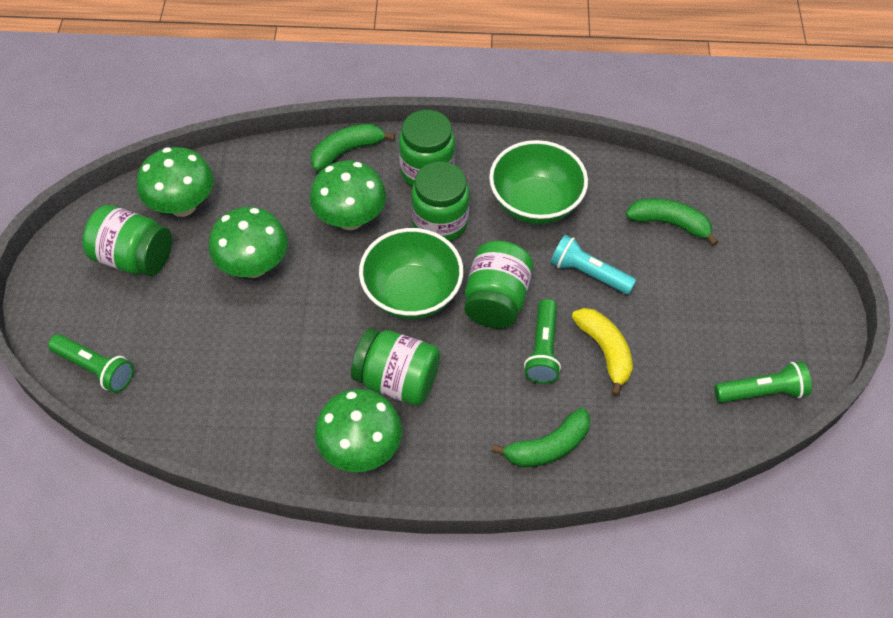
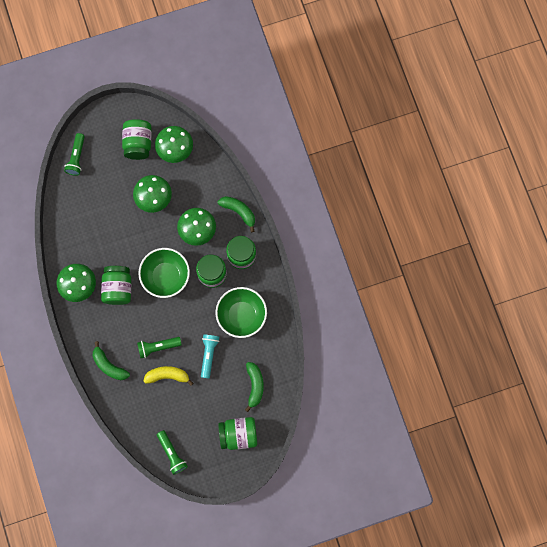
camera: 70 degrees right, 20 degrees up
green jar [464,241,533,328] -> green jar moved to [218,417,257,450]
yellow banana [572,308,633,396] -> yellow banana turned 135 degrees counterclockwise [144,366,193,386]

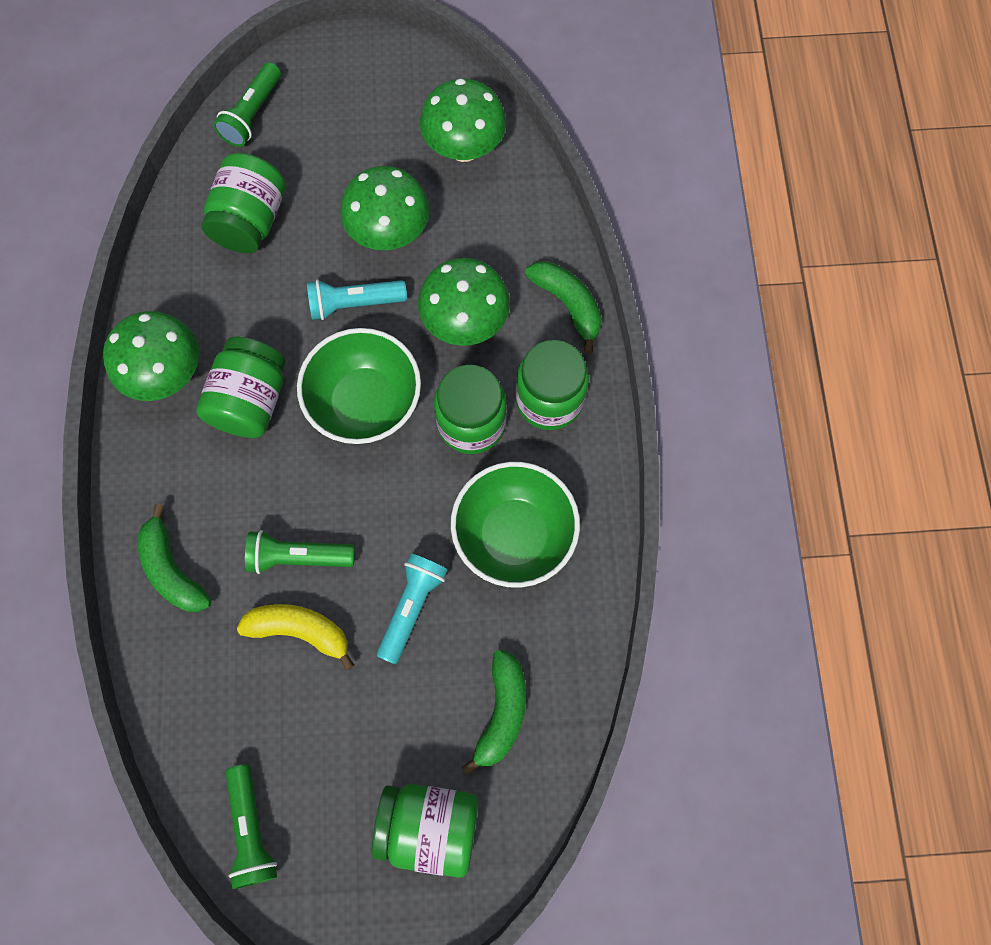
camera: 15 degrees right, 5 degrees down
green jar [122,119,152,160] -> green jar moved to [202,153,286,253]
none -> turquoise flashlight [307,279,407,320]

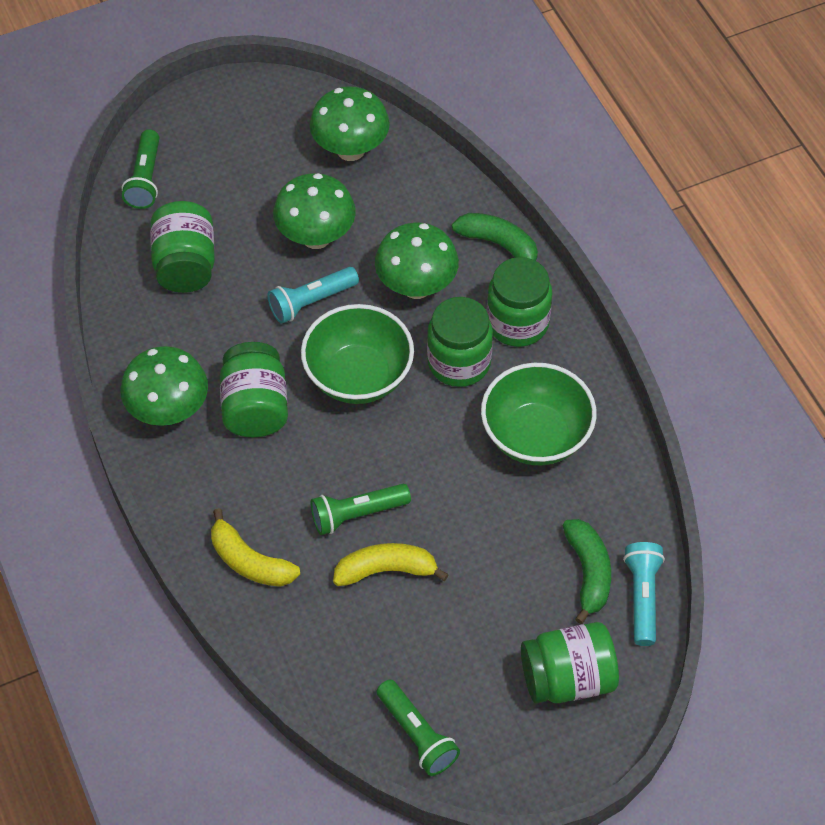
camera: 20 degrees left, 15 degrees down
green banana [137,504,212,612] -> yellow banana [211,508,300,587]
turquoise flashlight [377,553,448,664] -> turquoise flashlight moved to [623,542,665,646]

